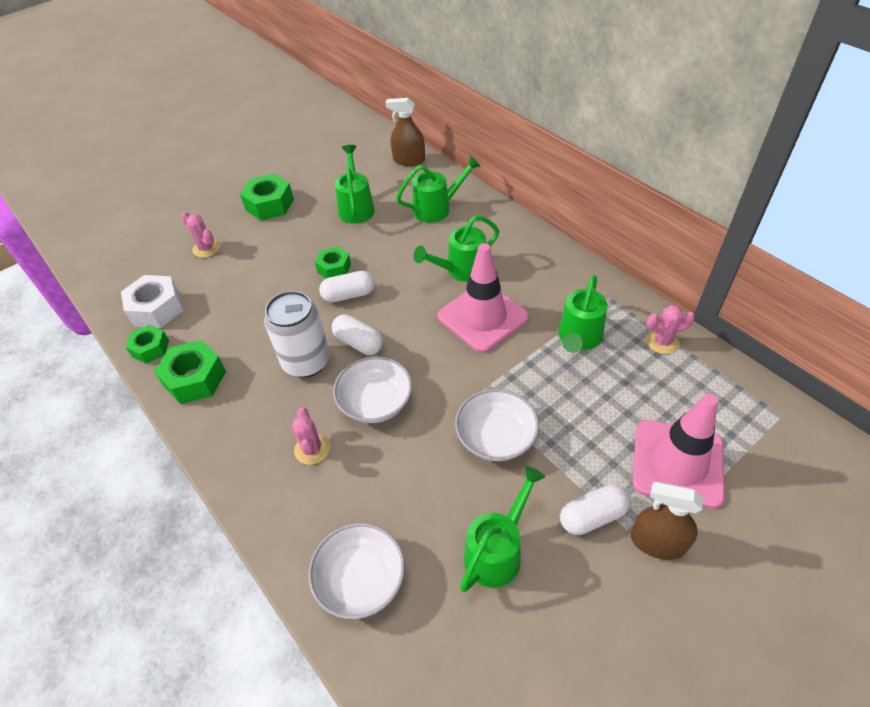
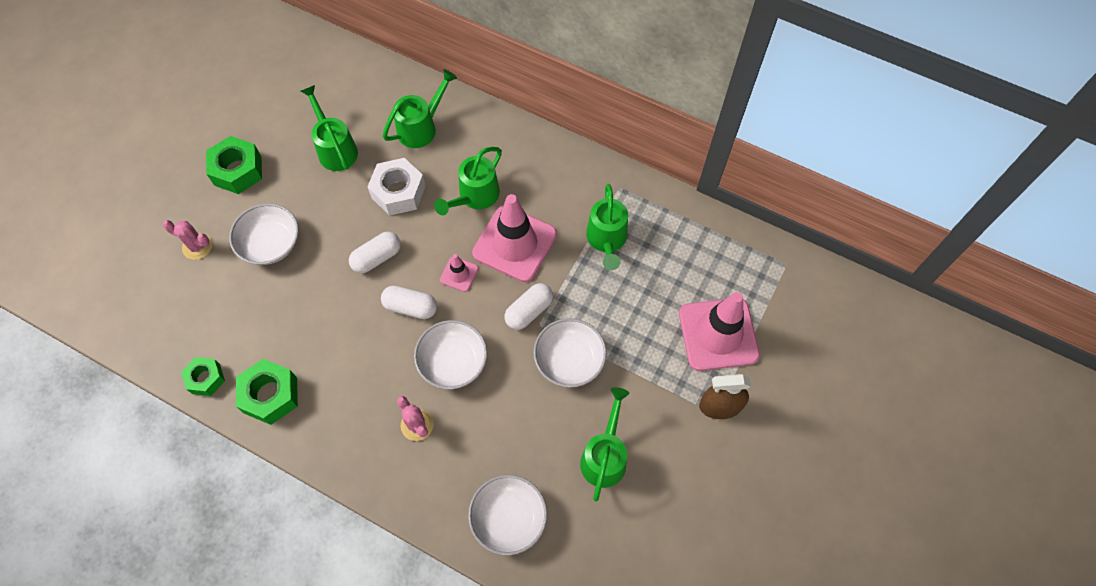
camera: 25 degrees left, 15 degrees up
white nut [121,275,183,328] -> white nut moved to [368,158,426,216]
white can [264,291,330,378] -> none
green nut [315,246,351,279] -> none
brown spray bottle [386,98,425,166] -> none
white capsule [560,485,630,535] -> white capsule moved to [504,283,553,330]
pink cactus [646,305,695,354] -> none
none -> white bowl [229,203,299,265]
none -> pink traffic cone [440,254,478,292]

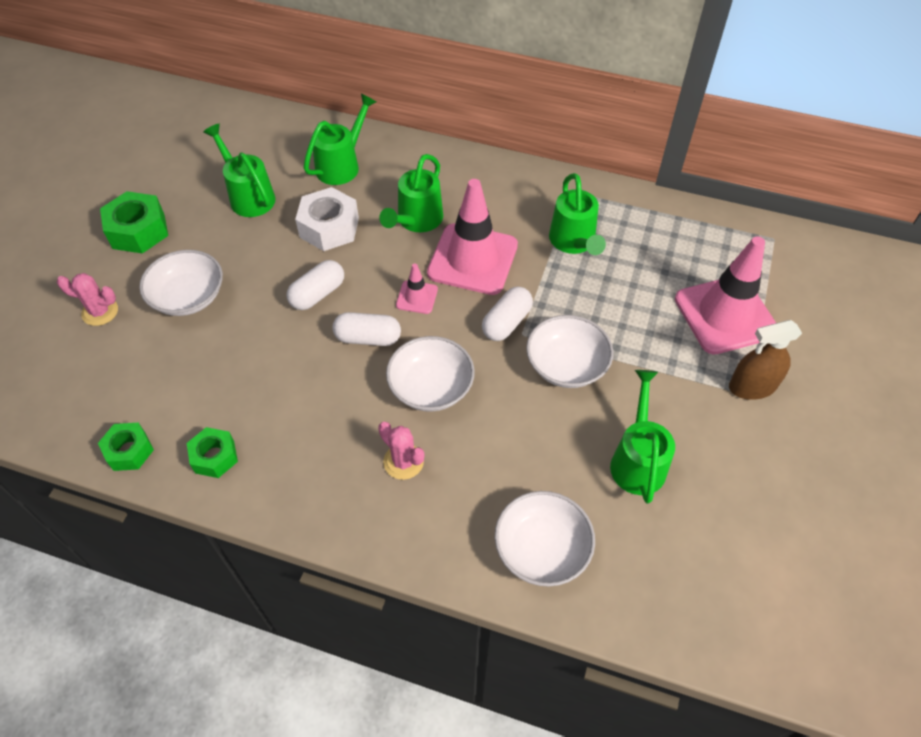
camera: 10 degrees left, 10 degrees down
green nut [236,359,298,425] -> green nut [187,427,238,478], size x0.64

